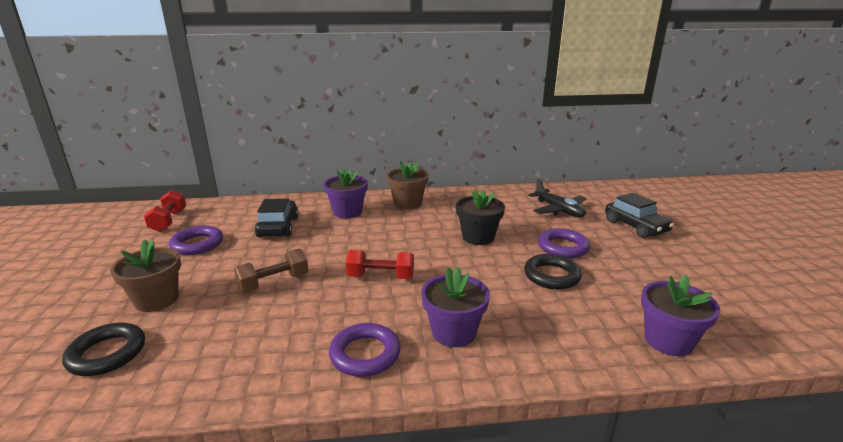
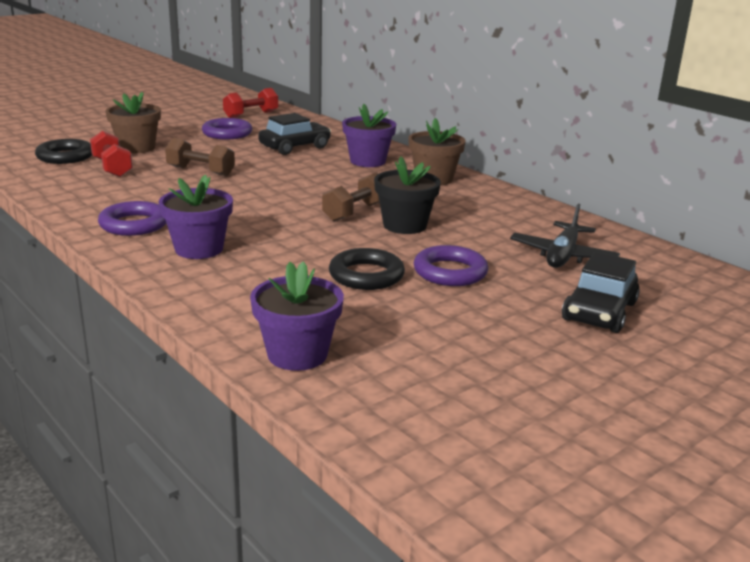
camera: 55 degrees right, 0 degrees up
red dumbbell [346,250,414,279] -> red dumbbell moved to [90,131,133,177]
none -> brown dumbbell [322,172,380,222]

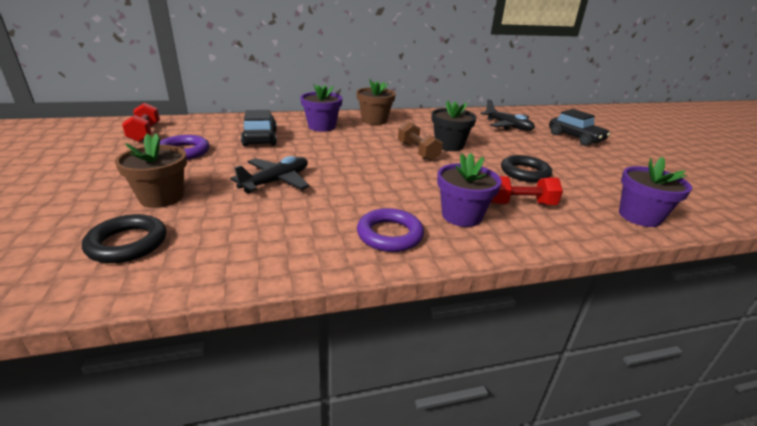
camera: 65 degrees left, 5 degrees up
red dumbbell [90,131,133,177] -> red dumbbell moved to [491,176,563,205]
brown dumbbell [165,138,235,176] -> black plane [230,156,310,194]
purple ring [414,245,488,286] -> none

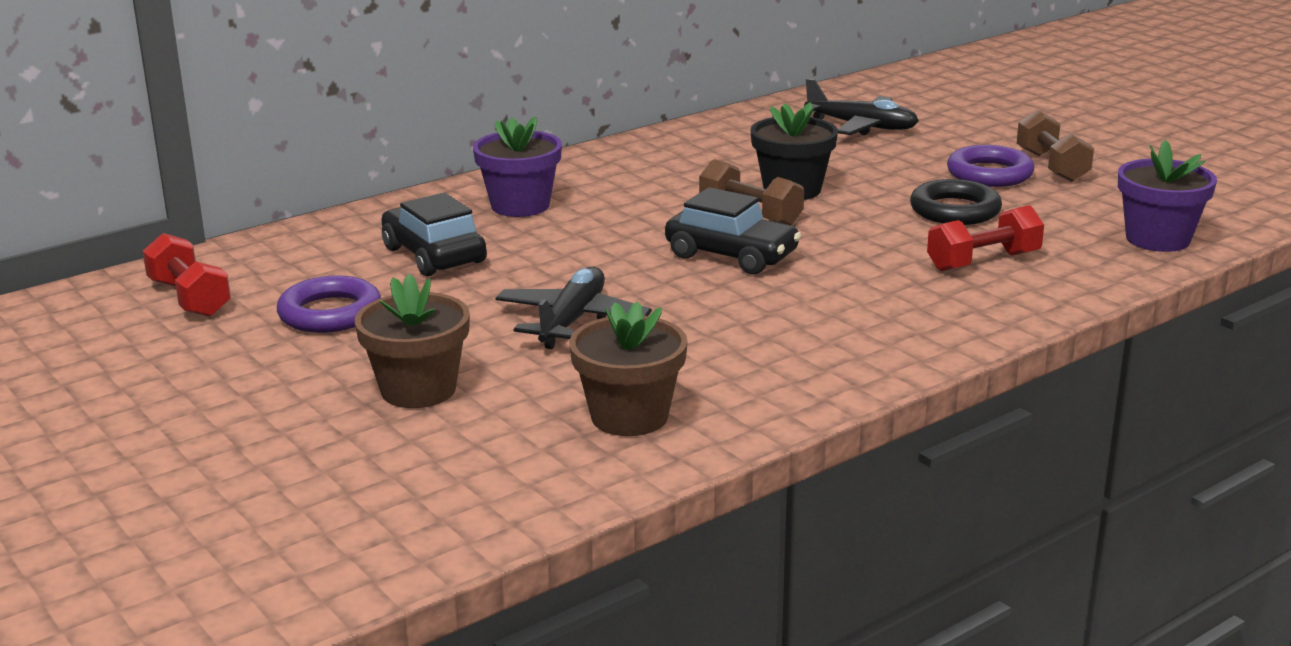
camera: 20 degrees left, 5 degrees down
black ring [82,214,166,263] -> none
brown flower pot [356,79,396,125] -> brown flower pot moved to [569,301,688,436]
purple ring [357,208,424,252] -> purple ring moved to [947,145,1034,187]
purple flower pot [437,153,502,227] -> none
black car [549,109,610,146] -> black car moved to [665,187,801,274]
none -> brown dumbbell [1017,110,1094,182]

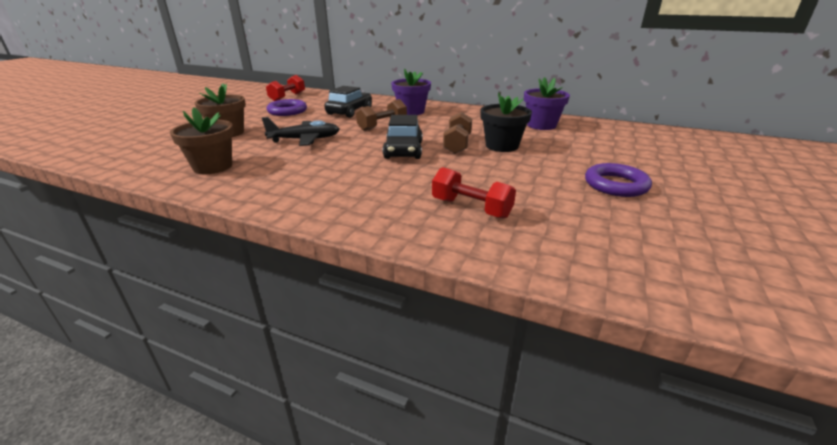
camera: 60 degrees right, 5 degrees up
black plane [802,78,919,135] -> none
black ring [910,179,1002,225] -> none
brown dumbbell [1017,110,1094,182] -> brown dumbbell moved to [356,99,407,131]
purple flower pot [1118,140,1217,252] -> purple flower pot moved to [524,77,570,130]

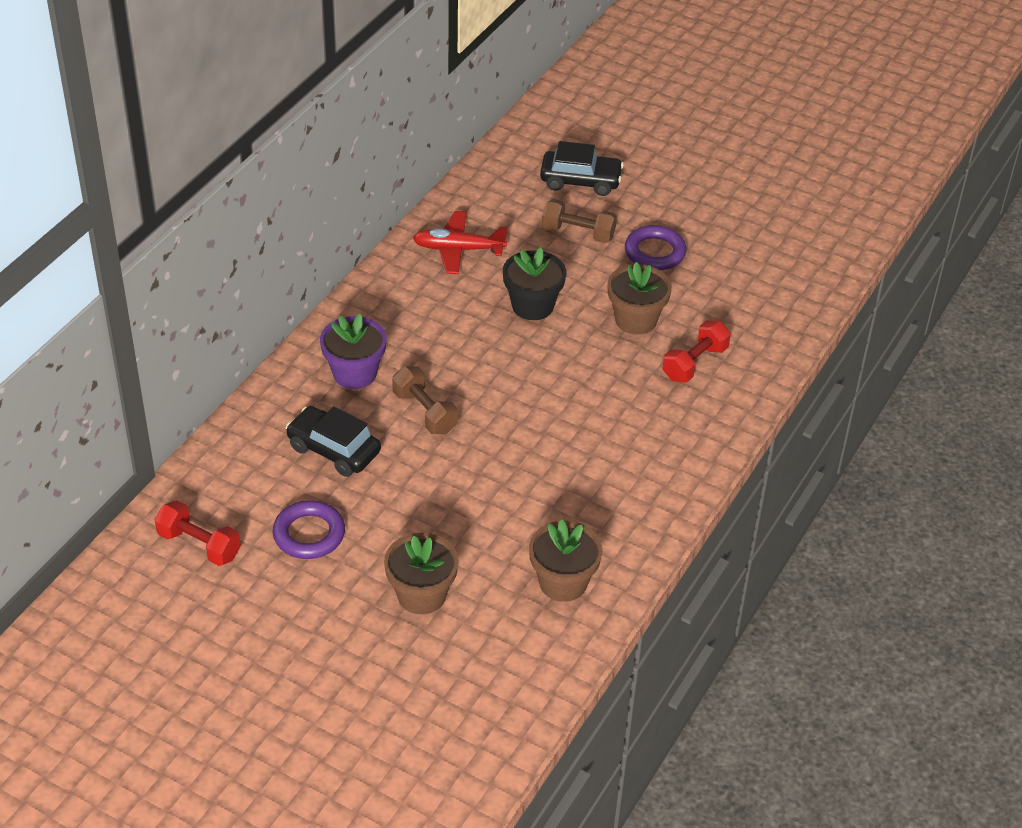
camera: 85 degrees left, 15 degrees up
black plane [262,117,339,146] -> none
black car [383,115,422,159] -> black car moved to [540,141,624,196]
brown dumbbell [443,112,472,154] -> brown dumbbell moved to [542,199,617,243]
purple flower pot [524,77,570,130] -> red plane [413,211,508,274]
none -> brown flower pot [607,262,672,335]

